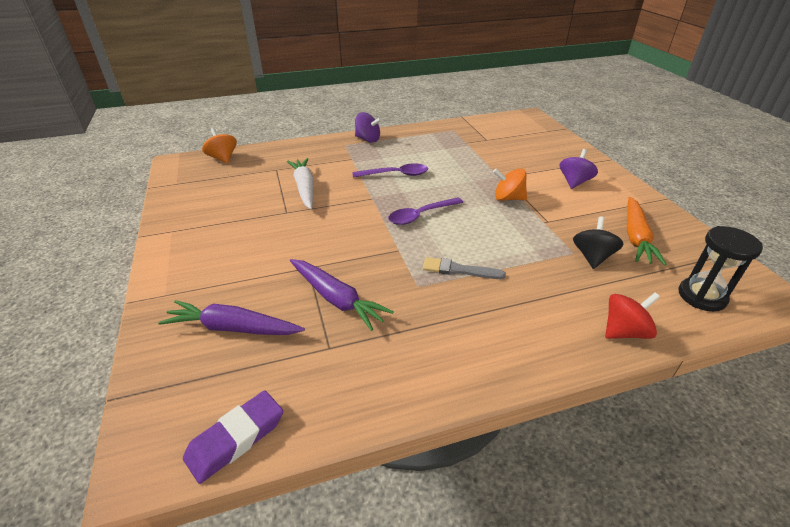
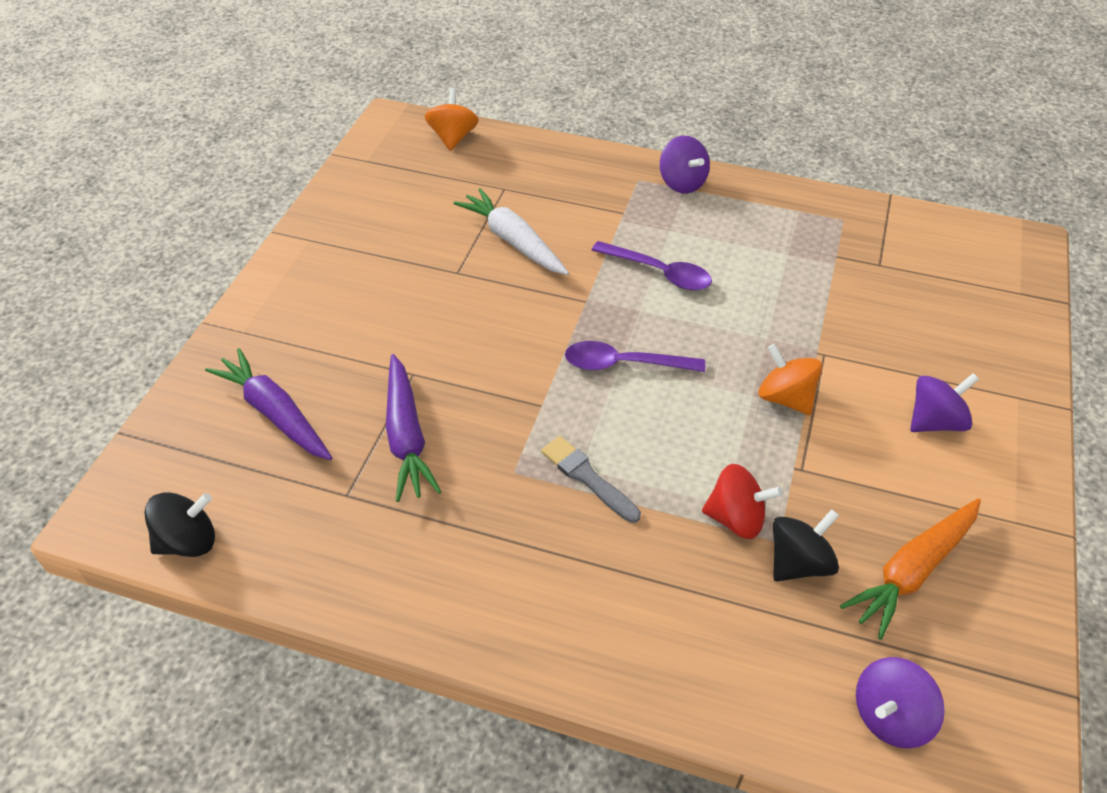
camera: 35 degrees right, 10 degrees up
purple eraser [183,391,283,484] -> black spinning top [144,492,215,557]
white carrot [287,158,314,210] -> white carrot turned 60 degrees counterclockwise [453,188,569,275]
red spinning top [605,293,660,339] -> red spinning top moved to [702,464,783,539]
black hourglass [679,226,763,312] -> purple spinning top [856,657,945,749]

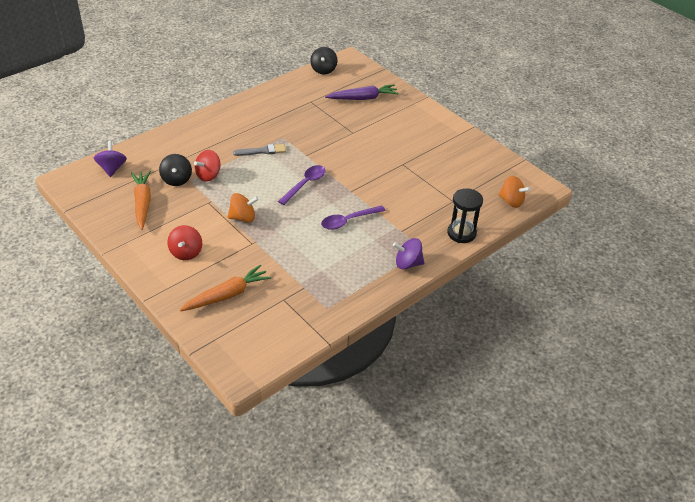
camera: 120 degrees right, 5 degrees down
purple carrot [386,354,441,502] -> none
white carrot [453,188,569,275] -> none
purple spinning top [910,373,979,432] -> red spinning top [167,225,202,260]
none -> orange carrot [180,265,272,311]
none -> black hourglass [447,188,483,243]

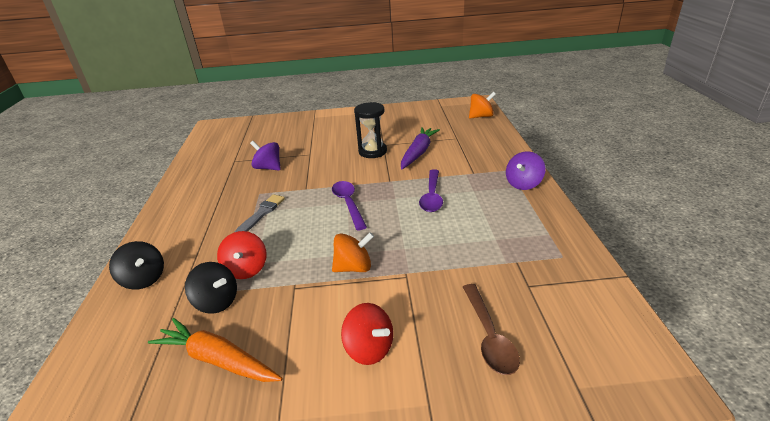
camera: 50 degrees left, 10 degrees down
purple spinning top [94,141,127,177] -> purple spinning top moved to [250,141,281,170]
orange carrot [180,265,272,311] -> brown spoon [463,284,520,375]
orange spinning top [227,193,259,223] -> orange spinning top turned 45 degrees clockwise [332,232,374,272]
black spinning top [311,47,337,74] -> black spinning top moved to [109,241,164,290]
purple carrot [325,84,399,100] -> purple carrot moved to [401,127,440,169]
black hourglass [447,188,483,243] -> black hourglass moved to [354,102,387,158]

